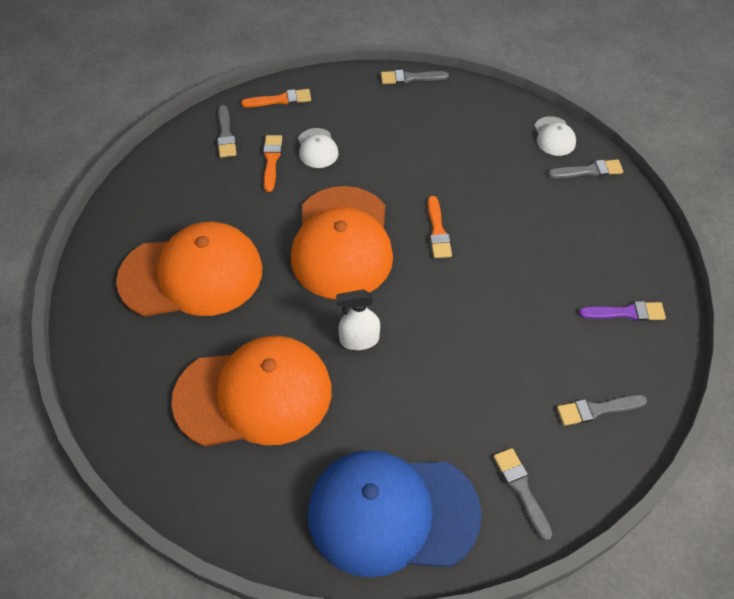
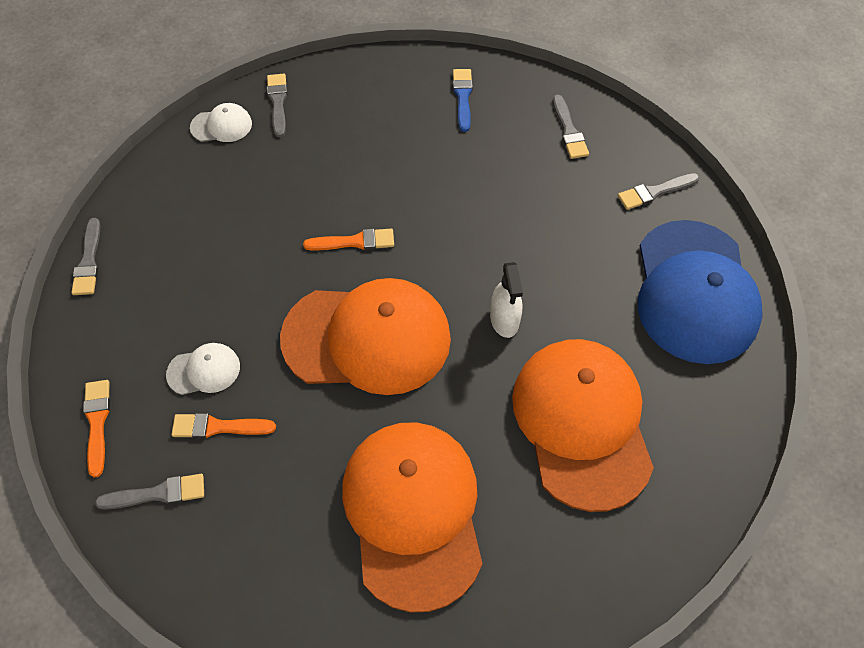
camera: 90 degrees left, 5 degrees up
purple brush [579,301,666,321] -> blue brush [453,69,473,132]

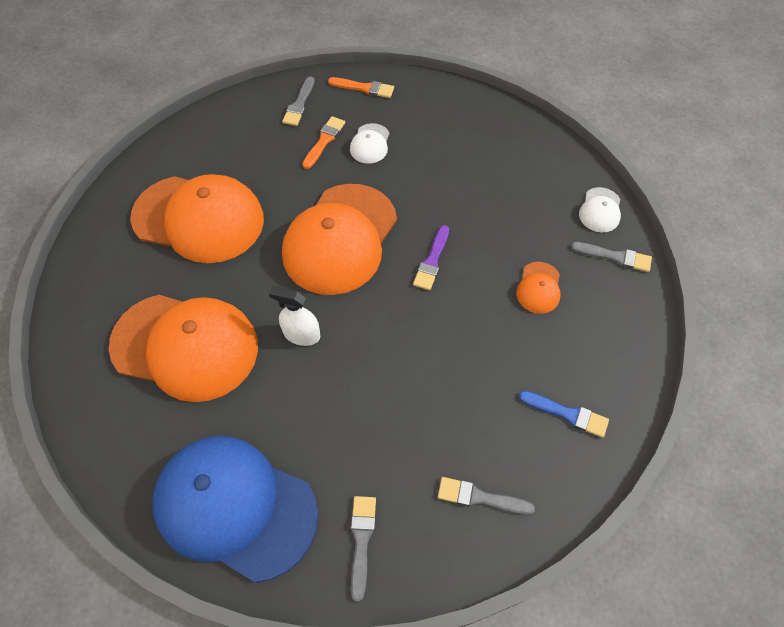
camera: 115 degrees right, 0 degrees up
grey brush [71,218,100,295] -> none
orange brush [303,229,394,250] -> purple brush [413,225,449,290]
none -> orange cap [516,262,561,314]

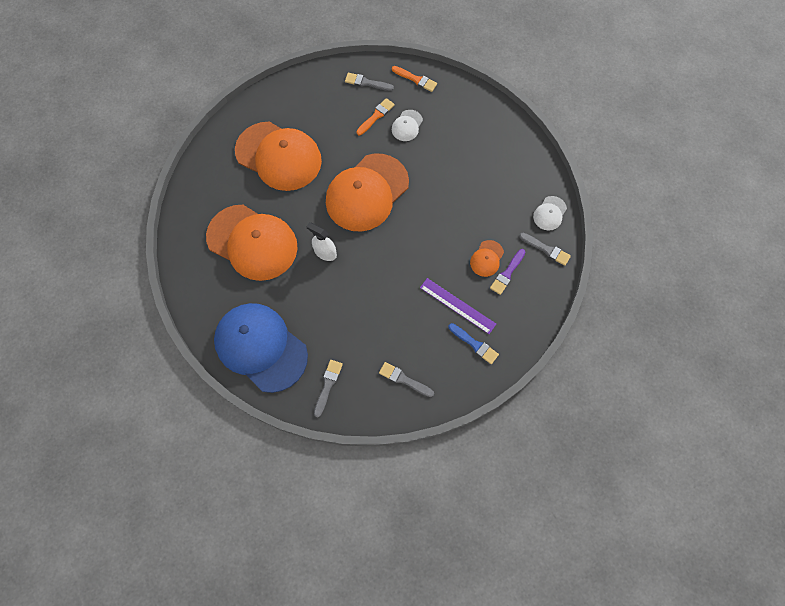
camera: 15 degrees right, 10 degrees up
grey brush [282,76,315,126] -> grey brush turned 75 degrees clockwise [345,73,394,91]
purple brush [413,225,449,290] -> purple brush moved to [490,249,525,295]
none -> purple ruler [420,278,496,334]

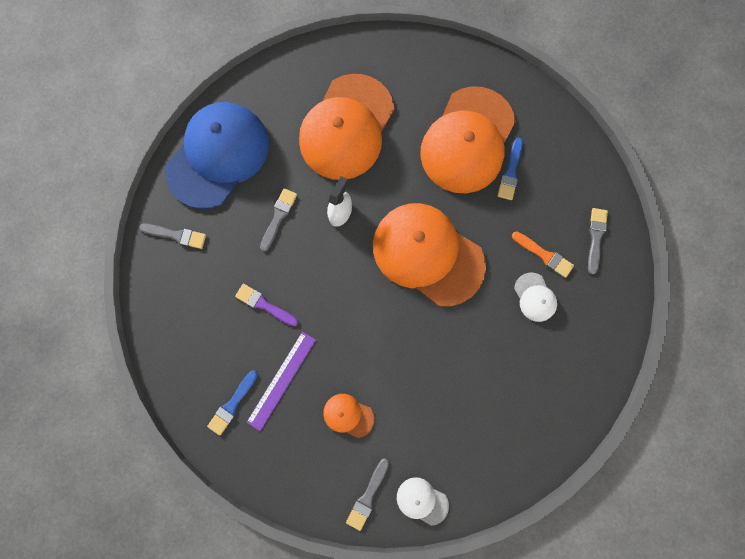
camera: 85 degrees right, 10 degrees up
grey brush [379,362,434,397] -> grey brush moved to [260,188,297,252]
orange brush [392,66,437,92] -> none
white cap [392,110,423,141] -> white cap turned 135 degrees counterclockwise [514,273,557,322]
purple brush [490,249,525,295] -> purple brush moved to [235,284,298,326]
none -> blue brush [497,137,523,200]

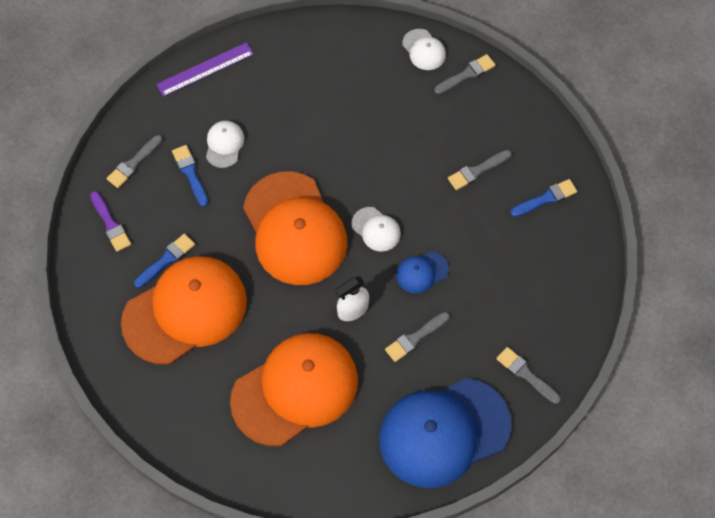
camera: 150 degrees left, 15 degrees down
purple brush [235,284,298,326] -> purple brush moved to [90,191,131,252]
purple ruler [246,332,316,431] -> purple ruler moved to [156,42,254,97]
orange cap [323,394,374,438] -> none
orange brush [512,232,574,278] -> blue brush [172,145,208,206]
none -> white cap [351,207,401,252]
none -> blue cap [396,252,449,294]
none -> grey brush [448,150,512,190]

